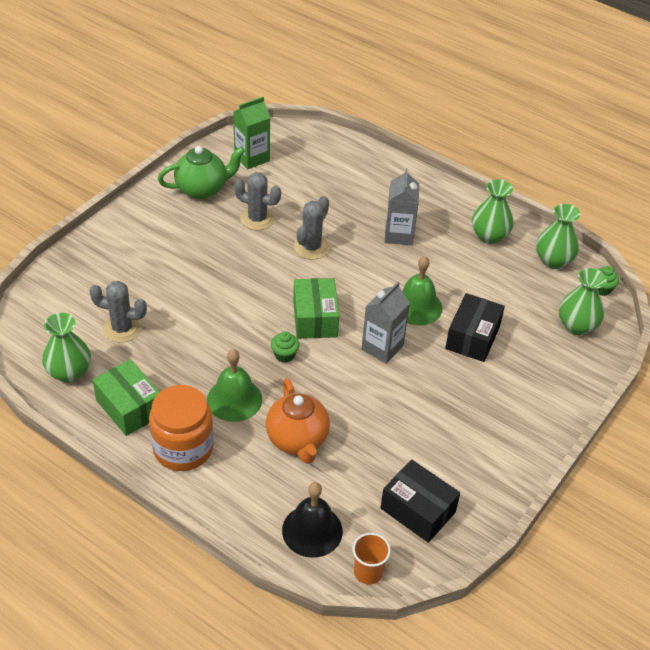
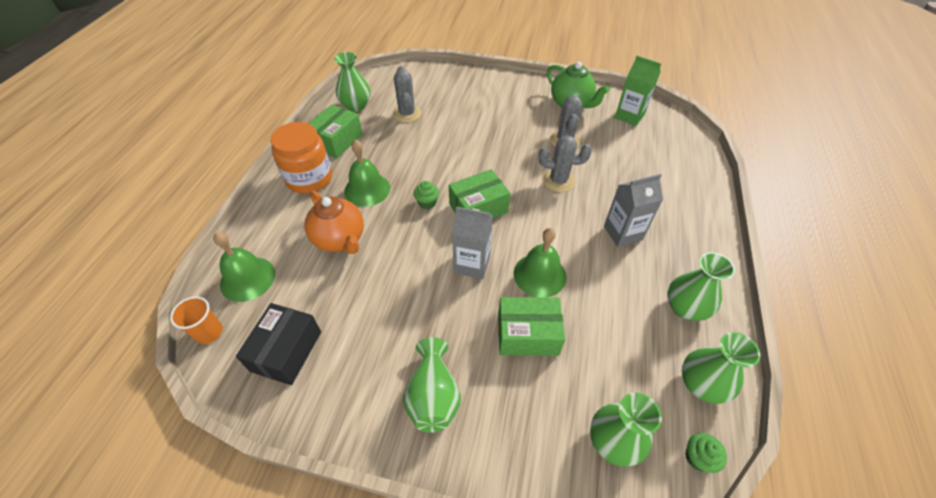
camera: 70 degrees right, 5 degrees up
orange teapot [266,378,330,464] -> orange teapot turned 90 degrees counterclockwise [304,191,364,254]
black bell [282,482,343,558] -> green bell [213,232,275,302]
black box [445,293,505,362] -> green box [498,297,565,356]
none -> green vase [403,337,461,433]

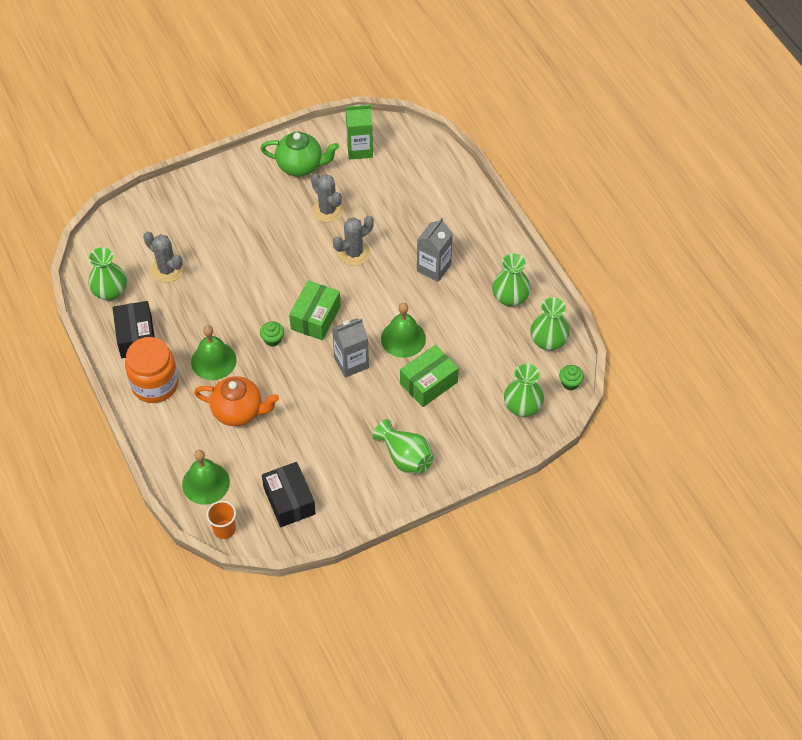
camera: 40 degrees left, 5 degrees up
green box [309,104,363,159] -> black box [112,301,155,358]

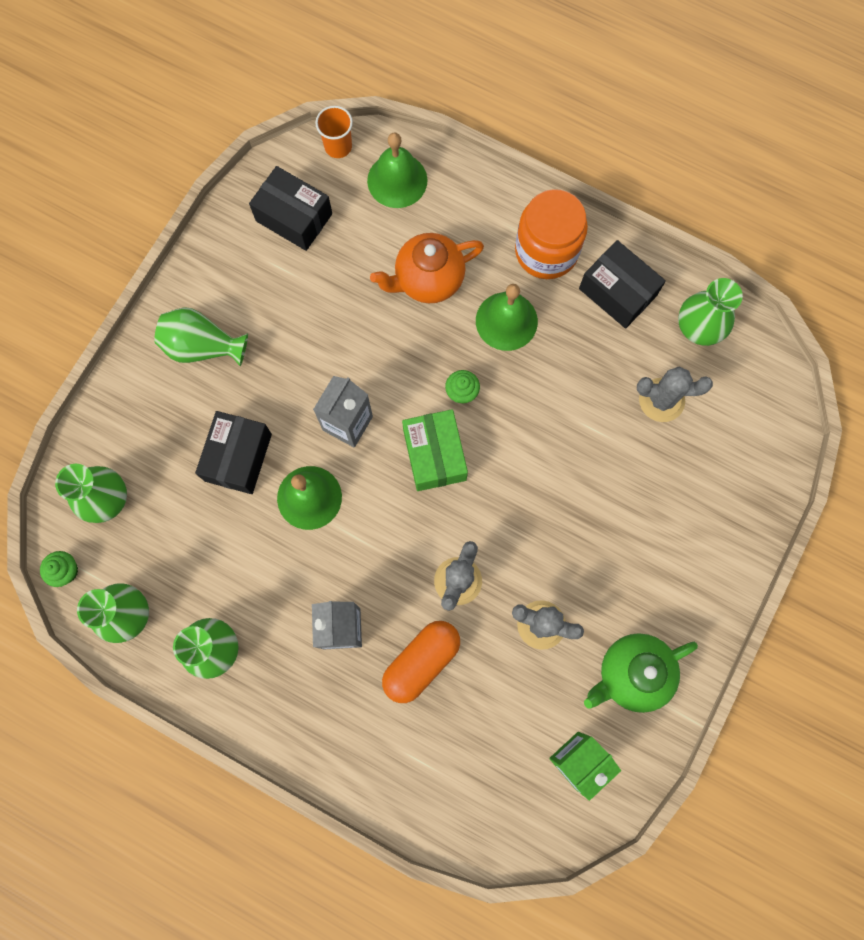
camera: 145 degrees right, 20 degrees up
green box [400,345,459,407] -> black box [195,411,272,494]
none -> orange capsule [382,621,460,703]

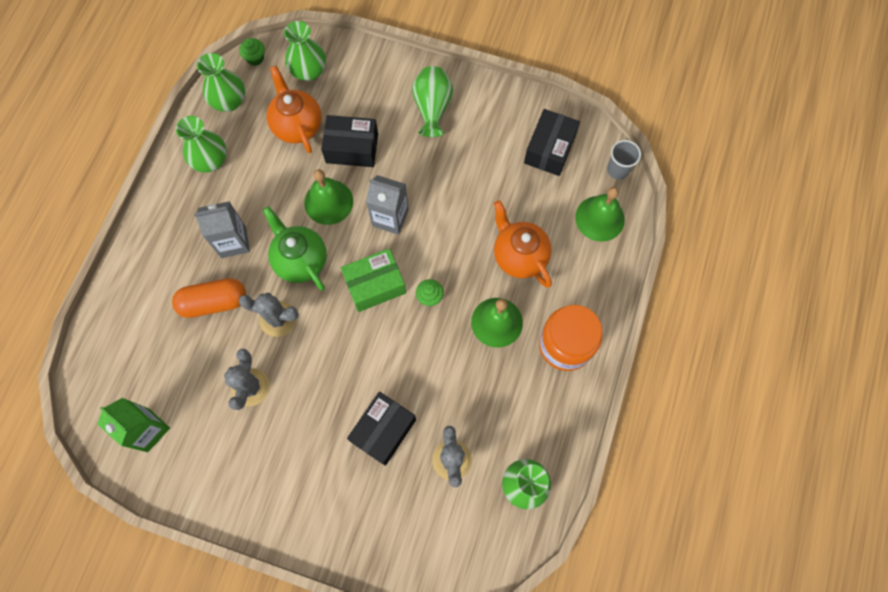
camera: 80 degrees right, 5 degrees down
orange cup [315,106,353,158] -> grey cup [607,140,641,180]
orange capsule [382,621,460,703] -> orange capsule turned 45 degrees counterclockwise [172,278,246,318]
black box [579,240,666,329] -> black box moved to [347,392,416,466]
green teapot [584,633,698,713] -> green teapot moved to [263,206,327,291]
none -> orange teapot [267,66,322,153]

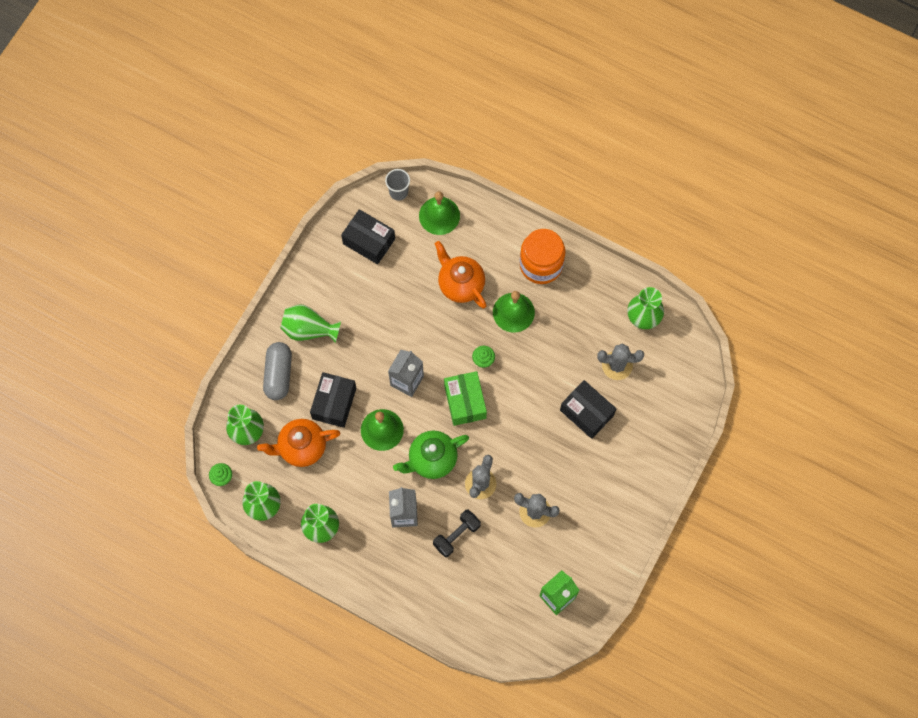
camera: 80 degrees left, 0 degrees up
orange capsule [172,278,246,318] -> black dumbbell [433,509,481,557]
orange teapot [494,200,552,288] -> orange teapot turned 75 degrees clockwise [435,241,487,308]
none -> grey capsule [263,342,292,400]

